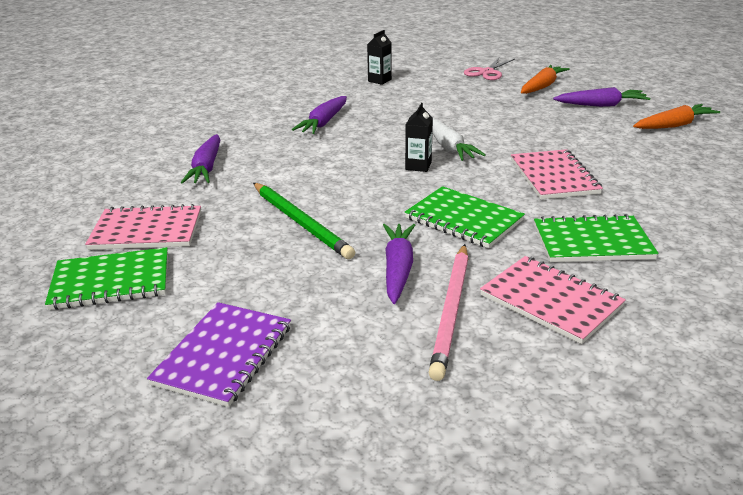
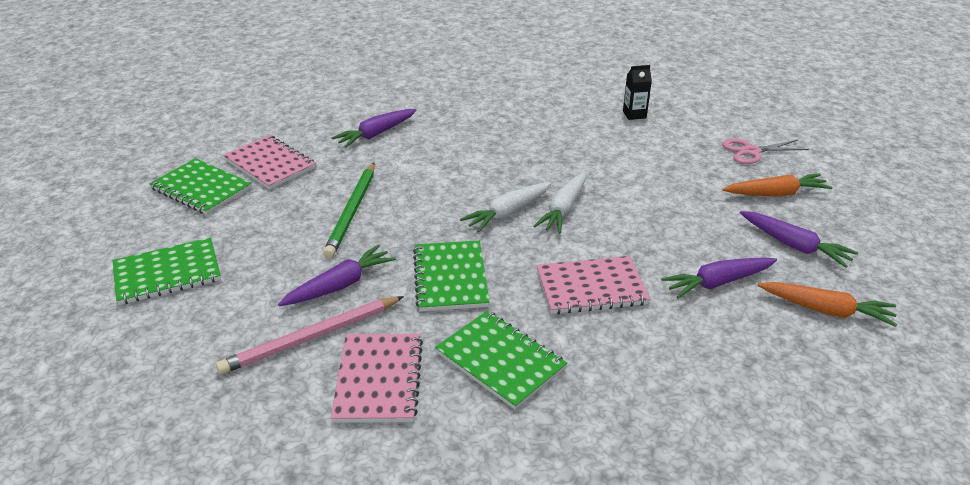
camera: 45 degrees right, 5 degrees up
purple notebook [147,302,291,407] -> green notebook [113,237,221,305]
purple carrot [292,96,347,134] -> purple carrot moved to [661,257,777,299]
black carton [405,103,433,172] -> white carrot [460,182,551,233]
pink notebook [511,149,603,199] -> pink notebook turned 45 degrees clockwise [536,256,650,314]

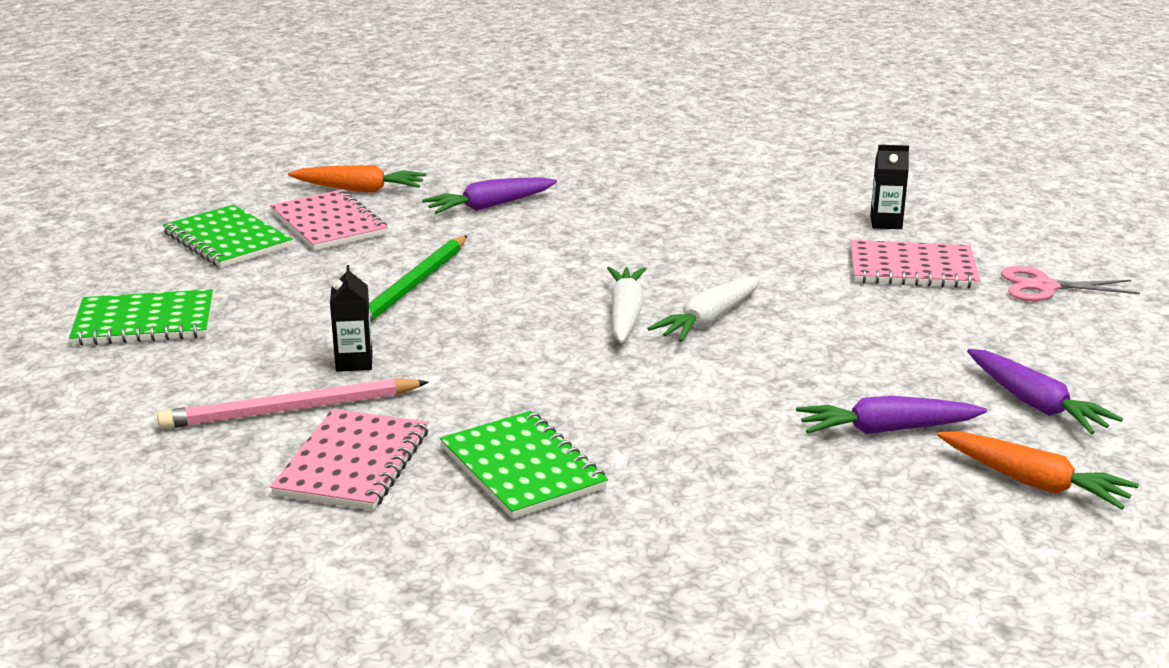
camera: 15 degrees right, 10 degrees down
purple carrot [278,245,396,306] -> black carton [330,265,373,372]
green notebook [413,241,490,312] -> none
white carrot [460,182,551,233] -> white carrot turned 120 degrees clockwise [607,267,646,343]
pink notebook [536,256,650,314] -> pink notebook moved to [851,240,980,288]
orange carrot [722,174,833,197] -> orange carrot moved to [288,165,426,193]

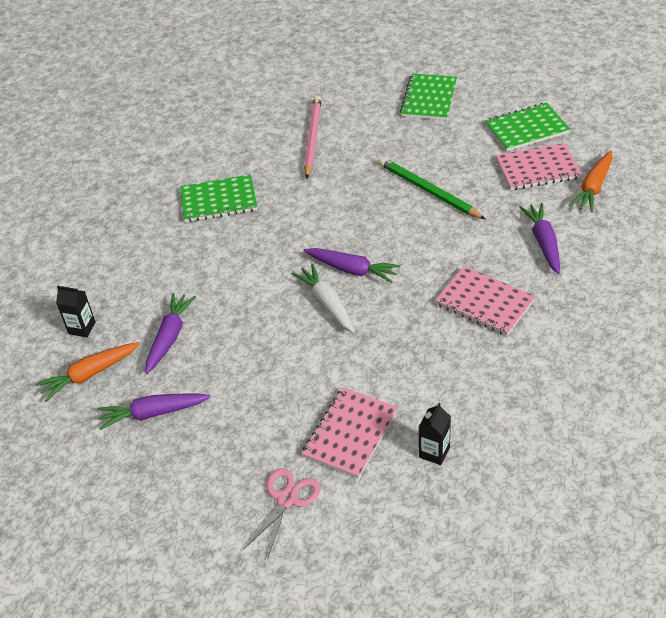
camera: 115 degrees right, 20 degrees up
pink notebook [270,409,428,510] -> pink notebook moved to [435,266,535,336]
black carton [330,265,373,372] -> black carton moved to [56,286,96,337]
white carrot [607,267,646,343] -> purple carrot [304,248,401,283]

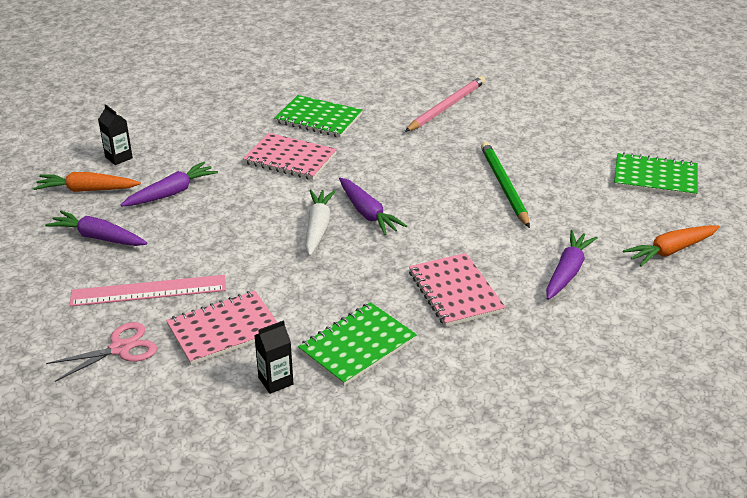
camera: 30 degrees right, 10 degrees down
green notebook [400,73,457,120] -> green notebook moved to [298,302,417,386]
pink notebook [496,143,582,190] -> pink notebook moved to [243,133,337,180]
none -> pink ruler [70,275,226,307]

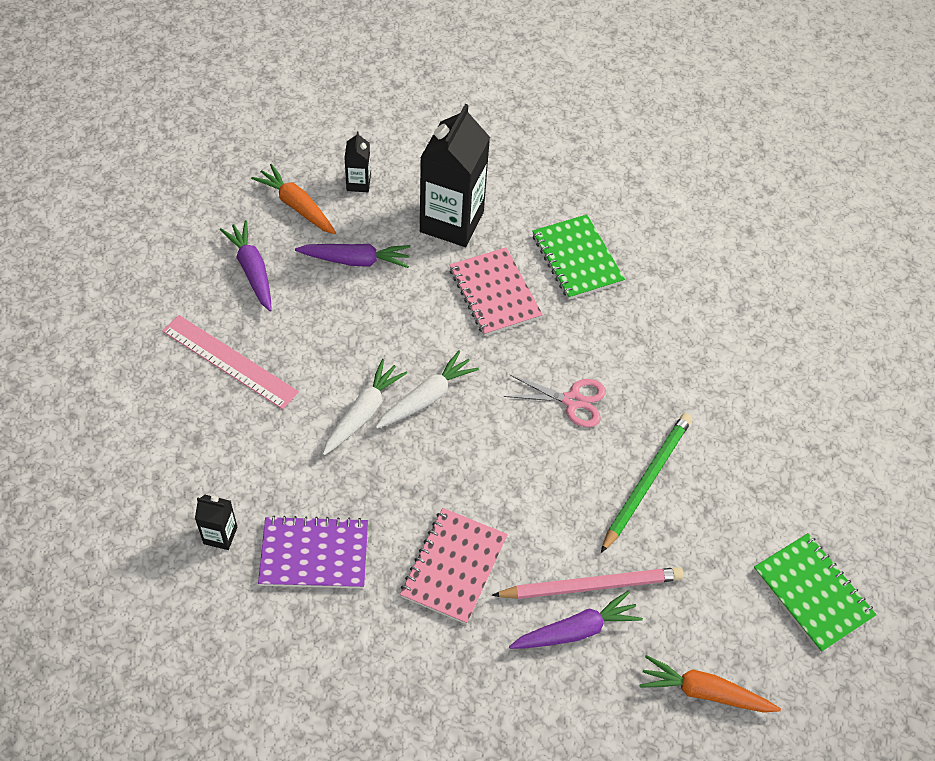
camera: 40 degrees right, 20 degrees up
pink scissors [46,322,157,382] -> pink scissors moved to [504,374,606,427]
pink notebook [166,291,278,365] -> none
green notebook [298,302,417,386] -> purple notebook [258,516,368,588]
purple carrot [339,178,407,235] -> none
pink pencil [405,76,485,132] -> pink pencil moved to [492,567,683,599]
none -> white carrot [323,359,407,455]
none -> black carton [420,104,490,247]

